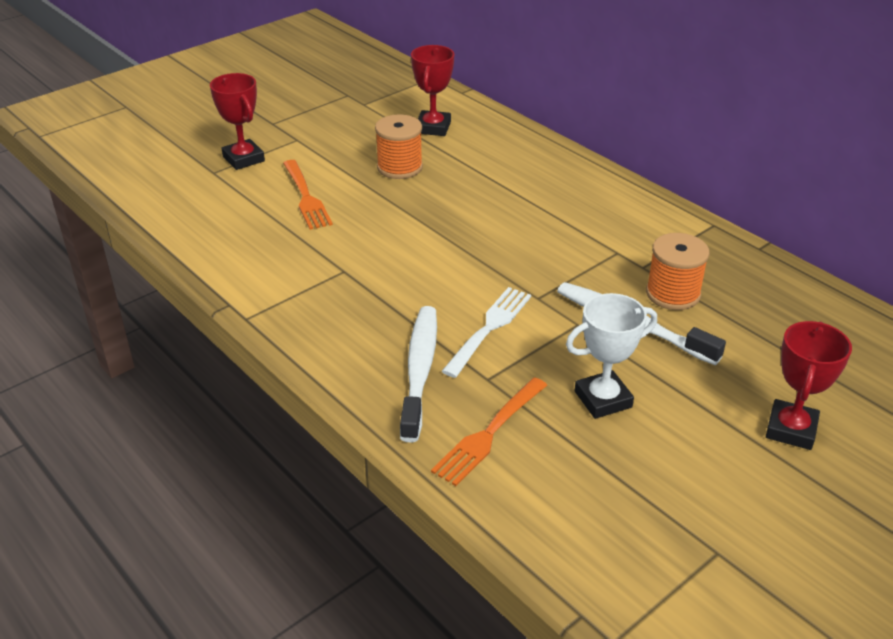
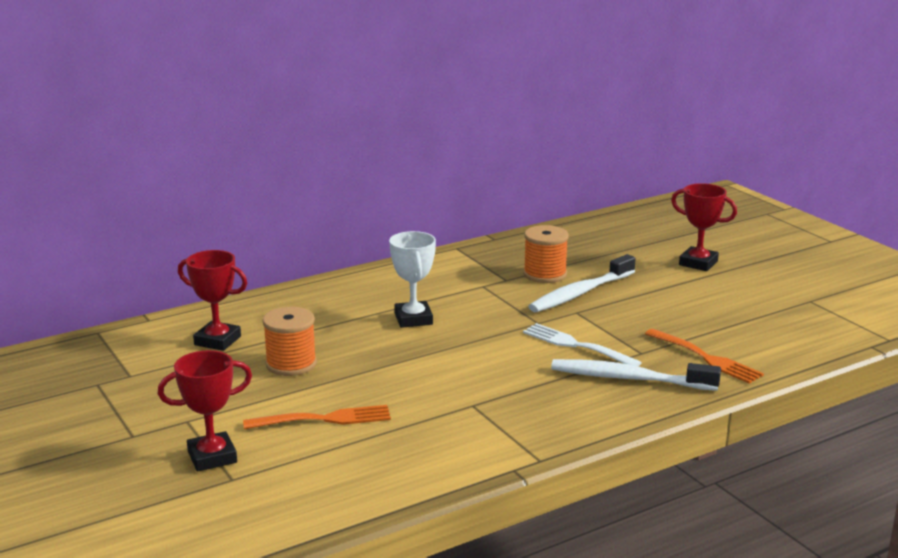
camera: 80 degrees left, 15 degrees down
white trophy [566,293,657,419] -> white trophy moved to [389,231,436,328]

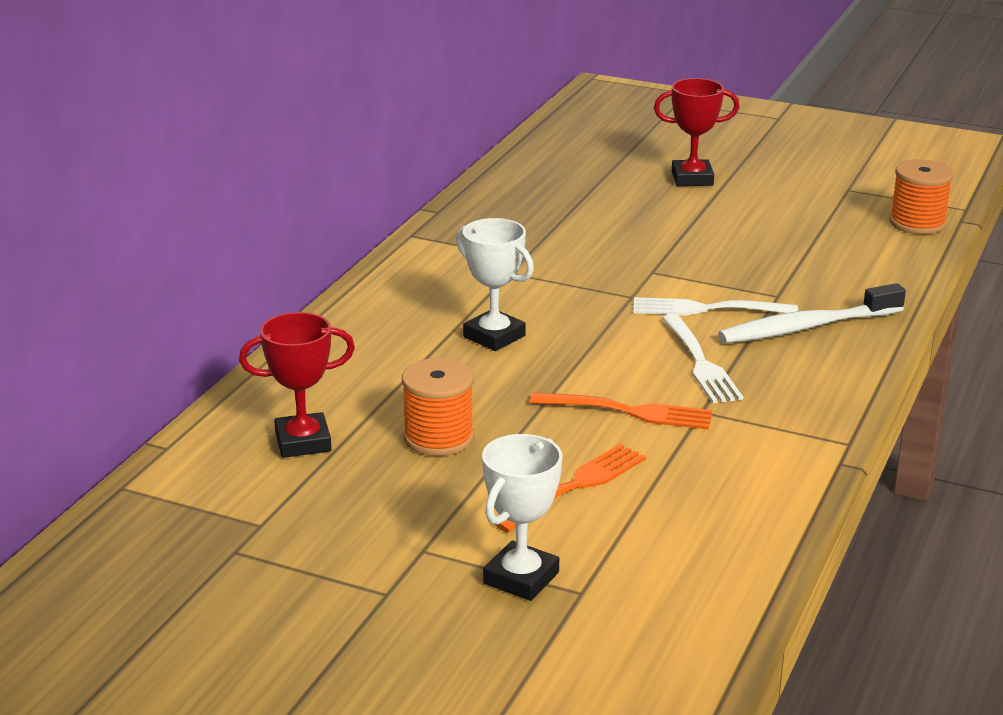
camera: 35 degrees left, 5 degrees up
red trophy [158,350,252,472] -> white trophy [482,434,562,601]
orange spool [523,225,569,283] -> orange spool moved to [889,159,954,235]
white toothbrush [528,254,636,312] -> none
orange fork [645,329,764,384] -> orange fork moved to [530,392,713,430]
none -> white fork [662,314,743,403]

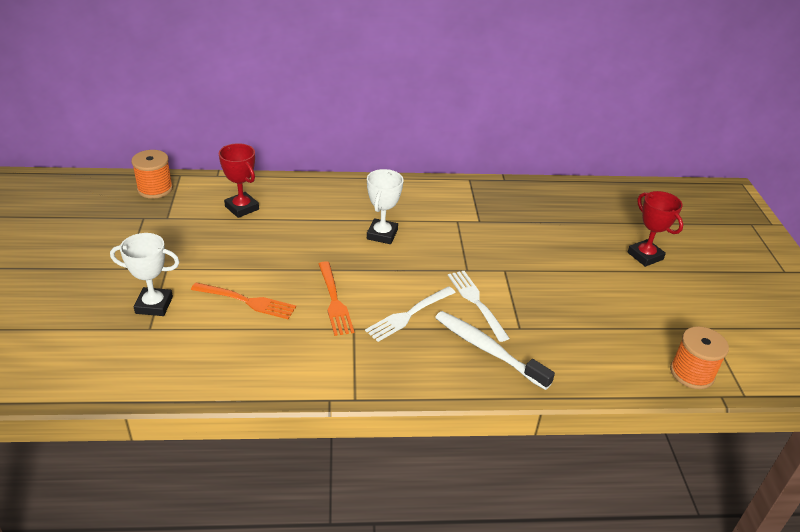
camera: 60 degrees right, 10 degrees up
orange spool [402,358,474,456] -> orange spool moved to [131,150,173,199]

